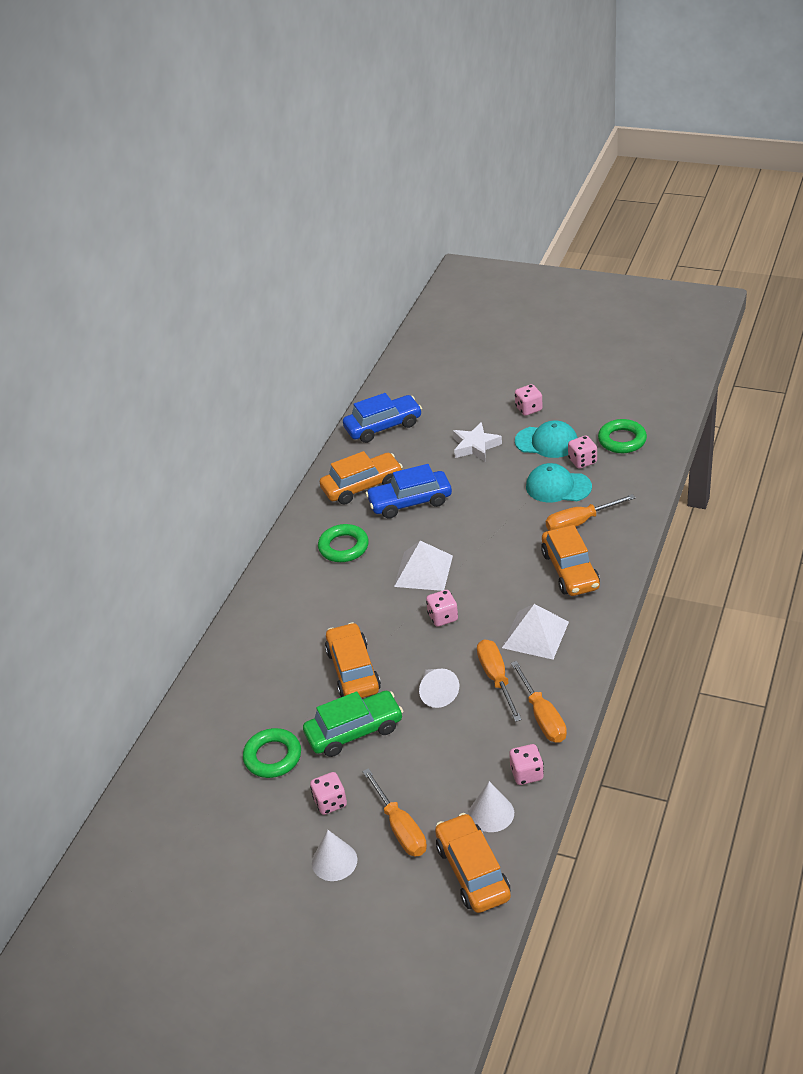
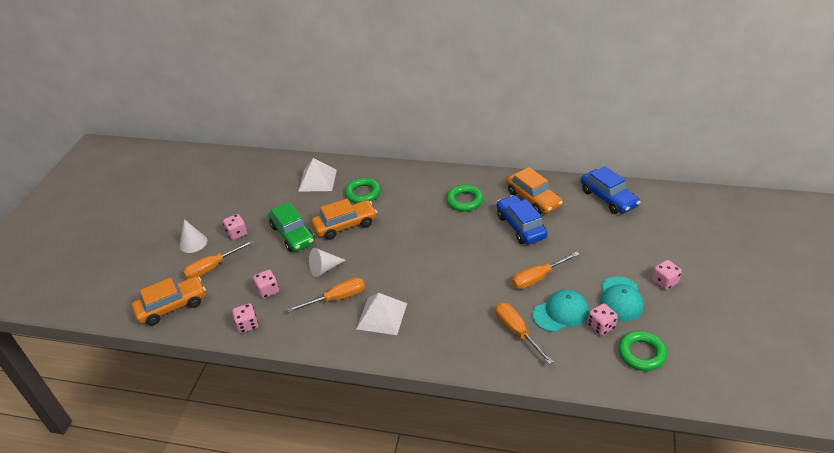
camera: 80 degrees right, 0 degrees up
green ring [243,728,301,778] -> green ring moved to [345,178,381,203]
white pyramid [394,541,453,591] -> white pyramid moved to [298,158,337,192]
pink dice [426,590,458,627] -> pink dice moved to [253,270,279,298]
white star [453,422,502,461] -> none
white cone [469,781,514,832] -> none
orange screwdriver [511,661,567,743] -> orange screwdriver moved to [512,252,580,289]
turquoise cap [526,463,592,502] -> turquoise cap turned 60 degrees clockwise [532,289,589,332]
orange car [541,525,600,596] -> none

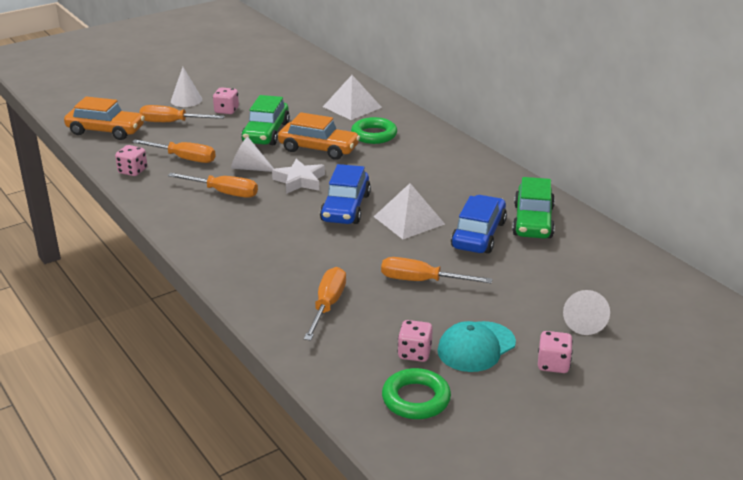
camera: 40 degrees right, 10 degrees down
pink dice [253,270,279,298] -> orange screwdriver [132,139,216,163]
white pyramid [356,293,407,335] -> white pyramid moved to [374,183,445,239]
green ring [446,185,483,212] -> none
orange car [506,167,563,214] -> green car [512,177,555,239]
turquoise cap [532,289,589,332] -> none
blue car [581,166,640,214] -> blue car moved to [320,164,371,224]
none -> white star [272,159,325,194]
none -> white cone [563,290,610,335]

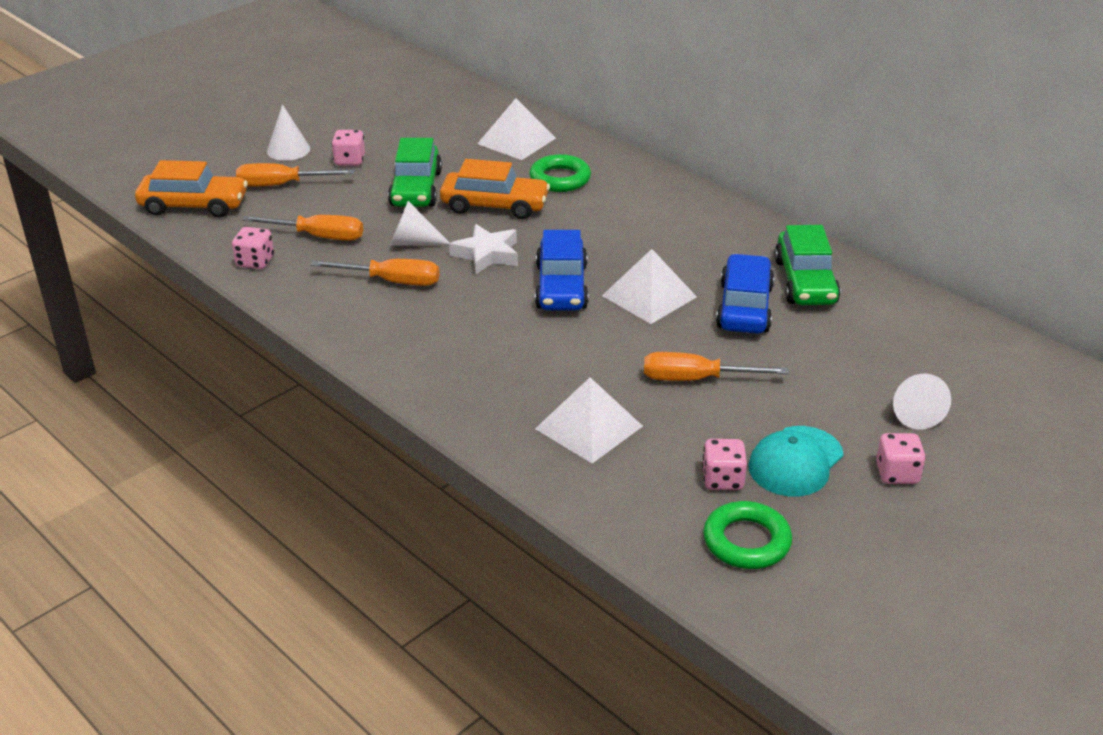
camera: 10 degrees left, 5 degrees up
orange screwdriver [304,267,346,341] -> white pyramid [535,377,643,463]

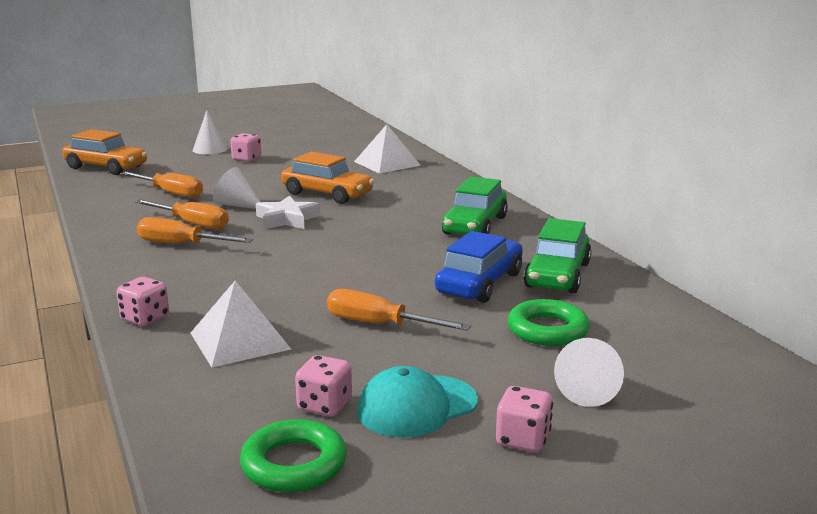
camera: 20 degrees right, 15 degrees down
pink dice [232,227,274,269] -> pink dice moved to [117,277,169,326]
orange screwdriver [236,163,355,187] -> orange screwdriver moved to [137,217,253,244]
green car [388,138,442,207] -> green car moved to [442,177,508,235]
green ring [530,154,591,192] -> green ring moved to [508,299,590,346]
blue car [535,230,589,310] -> none
white pyramid [602,249,697,324] -> none

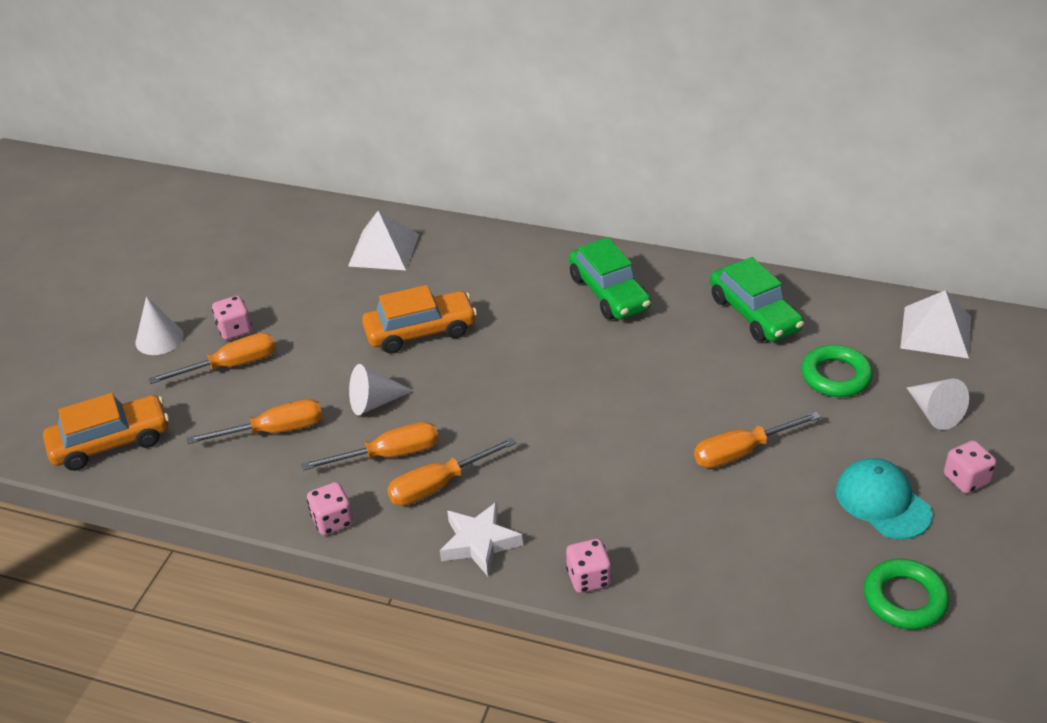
camera: 45 degrees left, 20 degrees up
white pyramid [191,281,291,367] -> white pyramid moved to [900,290,971,358]
white star [256,196,320,229] -> white star moved to [440,502,523,576]
pink dice [295,355,352,417] -> pink dice moved to [307,482,353,535]
turquoise cap [357,366,478,438] -> turquoise cap turned 135 degrees clockwise [836,458,933,539]
blue car [435,231,523,303] -> none
none -> orange screwdriver [149,333,276,384]

